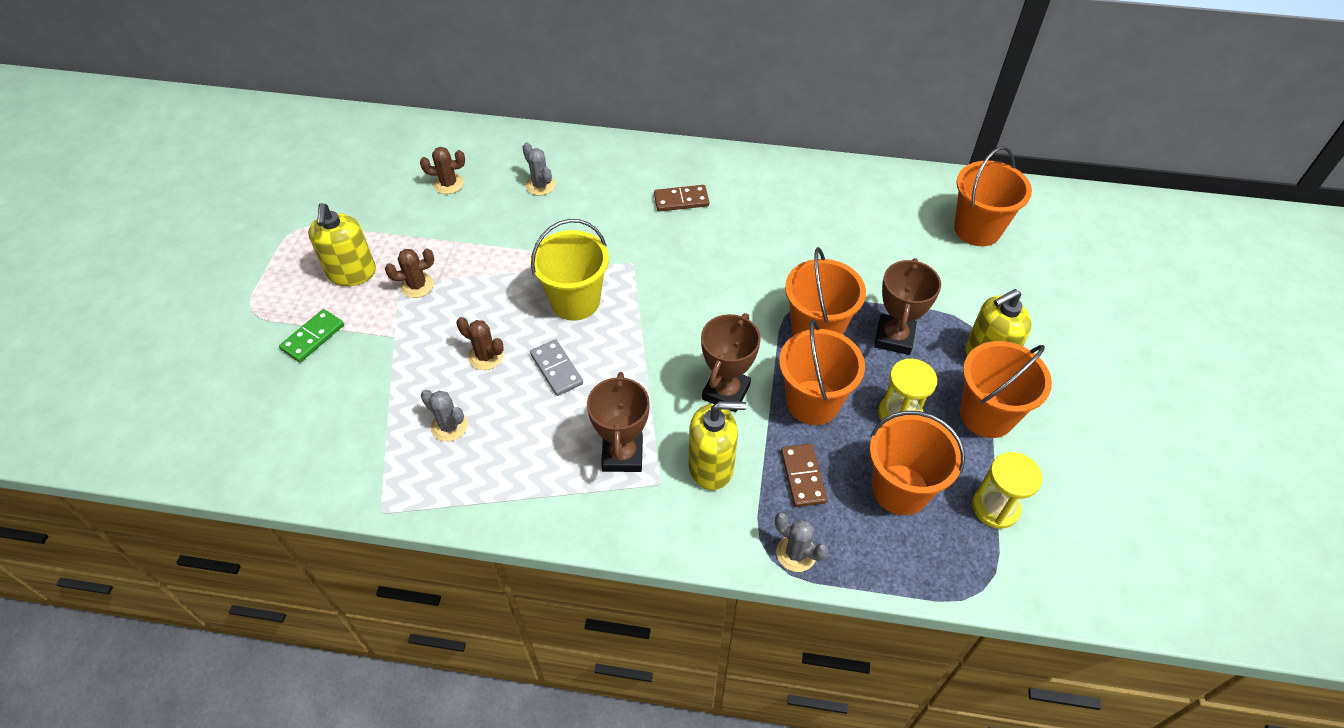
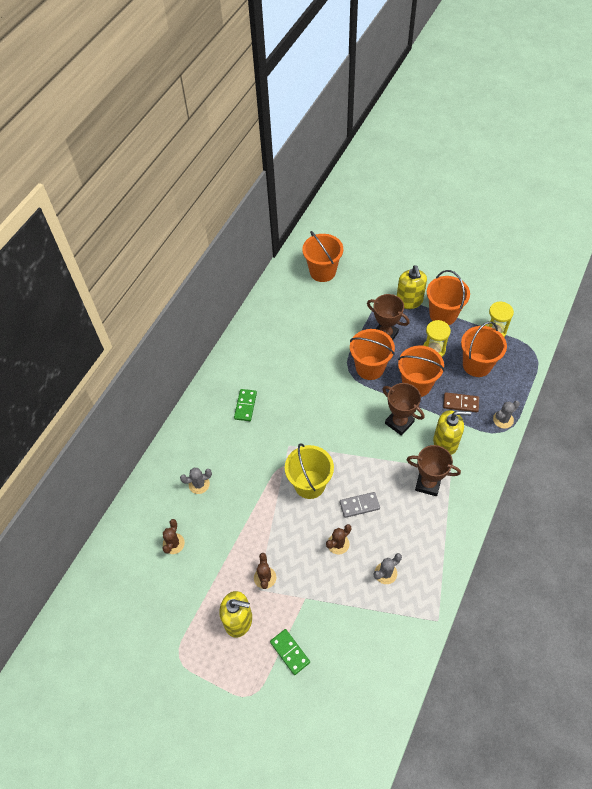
camera: 70 degrees left, 5 degrees up
brown domino [654,185,709,211] -> green domino [234,389,257,421]
yellow soap dispenser [688,401,746,490] -> yellow soap dispenser turned 75 degrees clockwise [433,410,471,455]

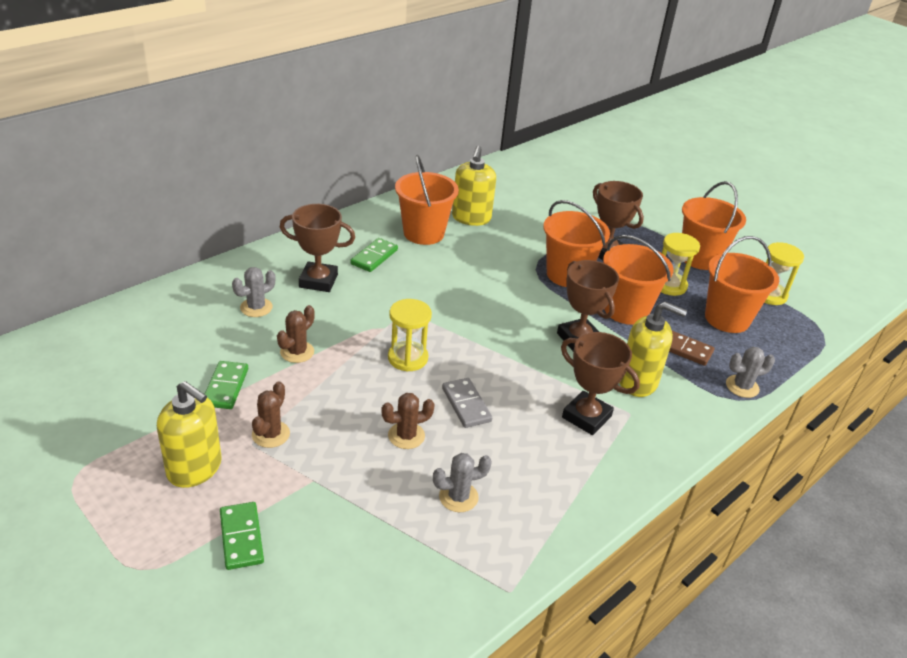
camera: 15 degrees right, 20 degrees down
brown cactus [163,519,185,554] -> brown cactus moved to [277,305,315,363]
grey cactus [180,468,212,494] -> grey cactus turned 45 degrees counterclockwise [232,267,275,317]
yellow bucket [285,443,334,499] -> yellow hourglass [388,299,432,372]
orange bucket [302,231,343,282] -> orange bucket moved to [395,155,459,245]
grey domino [340,492,380,518] -> grey domino turned 60 degrees clockwise [442,378,492,428]
yellow soap dispenser [397,265,427,309] -> yellow soap dispenser moved to [452,146,496,226]
none -> green domino [205,361,248,409]
none -> brown trophy [280,204,355,292]

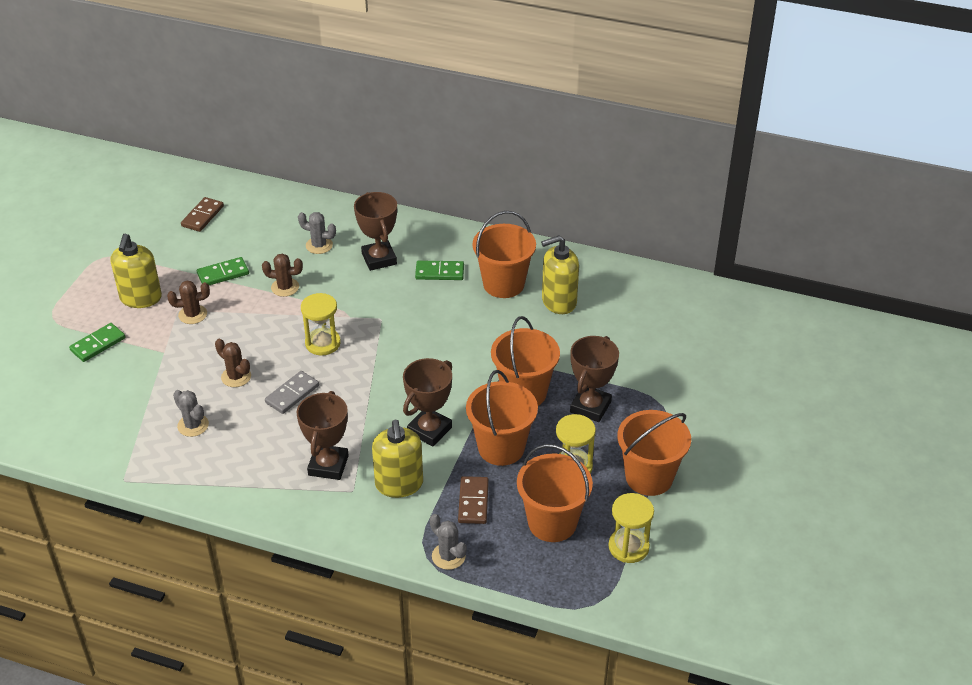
camera: 65 degrees right, 5 degrees up
none -> brown domino [181,197,224,232]

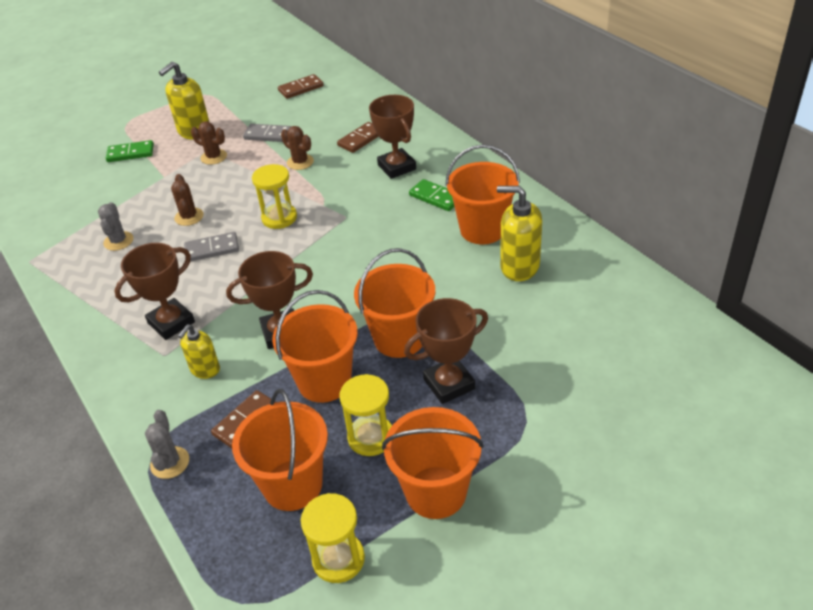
camera: 40 degrees right, 0 degrees up
green domino [197,257,249,285] -> grey domino [243,124,291,142]
grey cactus [298,212,336,254] -> brown domino [337,122,379,153]
brown trophy [354,192,397,271] -> brown trophy turned 45 degrees counterclockwise [369,95,416,179]
yellow soap dispenser [372,420,423,498] -> yellow soap dispenser [178,324,220,379], size x0.62

